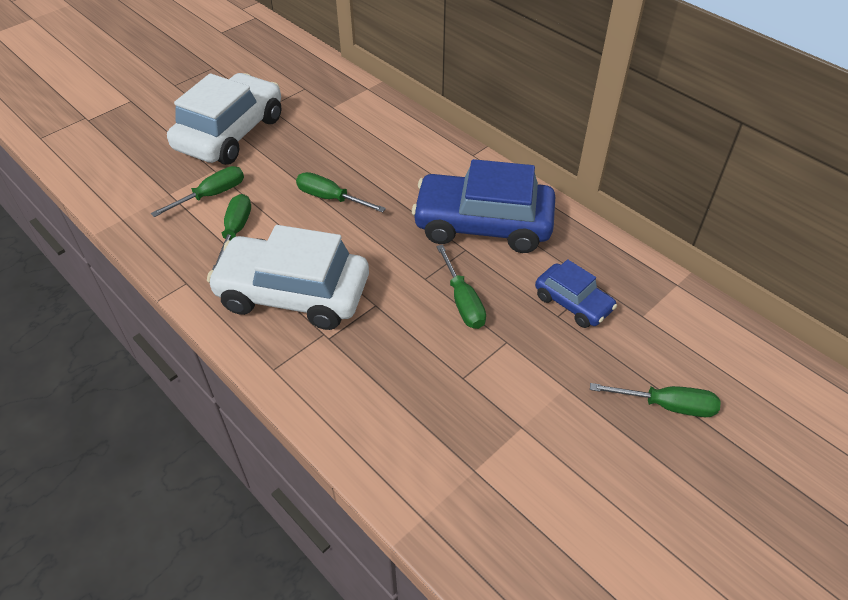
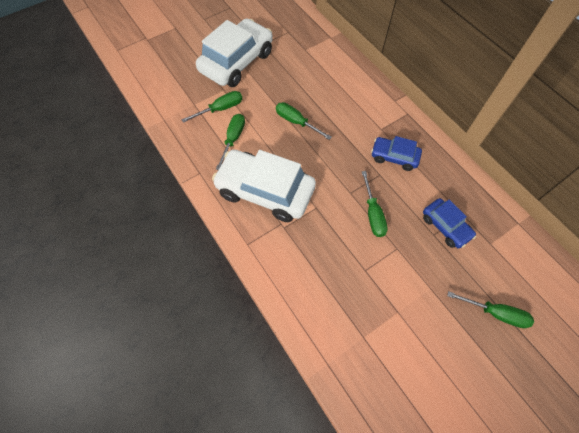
camera: 10 degrees right, 15 degrees up
blue car [412,159,555,253] -> blue car [371,136,422,171], size x0.52

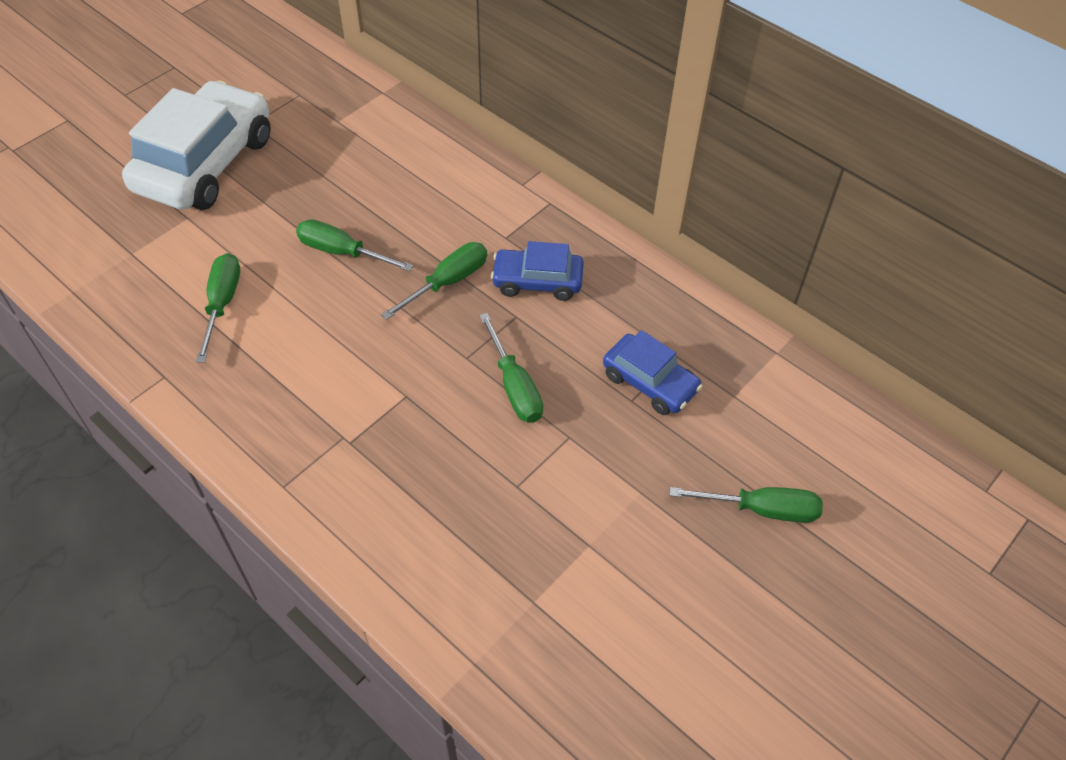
camera: 15 degrees left, 10 degrees down
green screwdriver [181,91,242,123] -> green screwdriver moved to [381,242,487,320]
white car [212,150,316,222] -> none

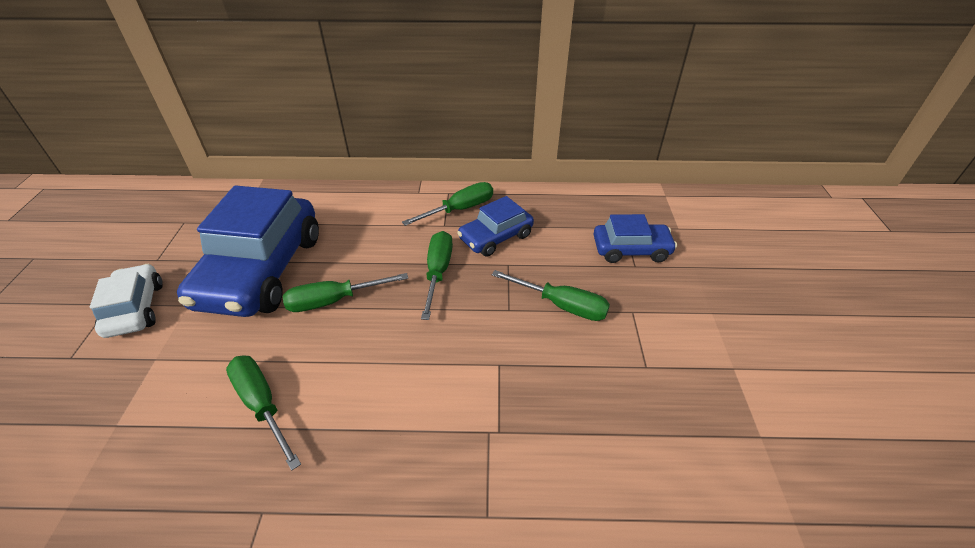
camera: 40 degrees left, 10 degrees down
white car [122,80,271,210] -> white car [90,264,163,338], size x0.52
green screwdriver [669,487,823,523] -> green screwdriver moved to [402,182,493,226]
none -> blue car [177,185,319,317]

